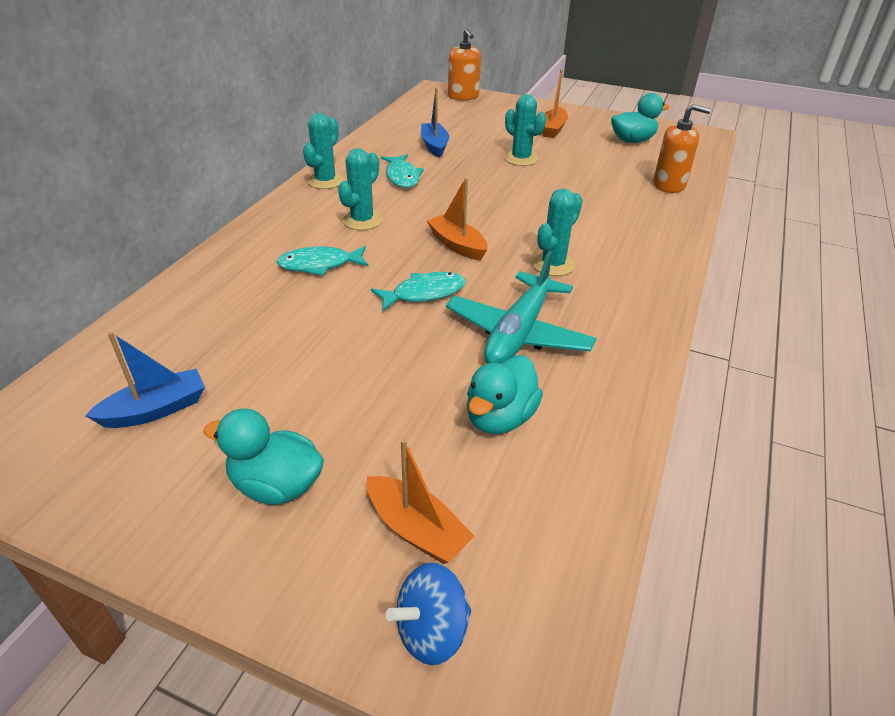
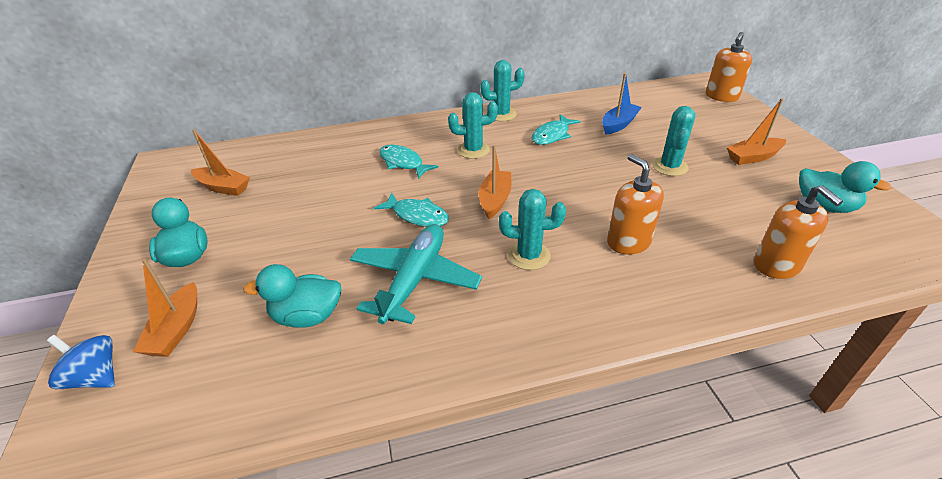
camera: 55 degrees right, 0 degrees up
blue boat [85,332,205,428] -> orange boat [191,129,250,196]
turquoise plane [446,250,597,364] -> turquoise plane turned 120 degrees clockwise [350,224,482,324]
none -> orange soap dispenser [607,154,664,255]

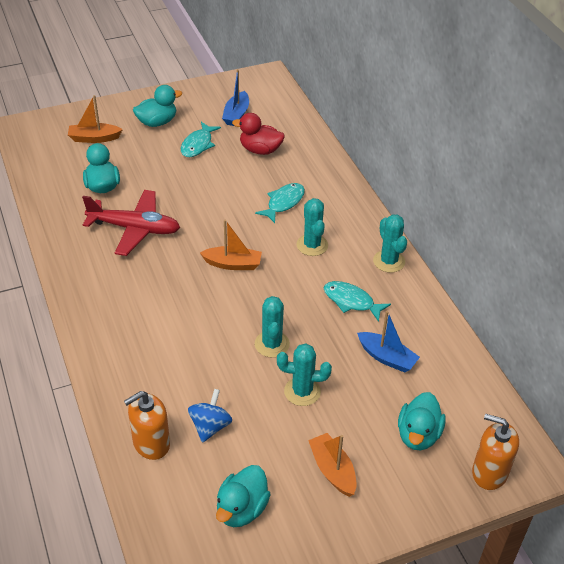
camera: 80 degrees right, 5 degrees up
blue spinning top [47,335,115,389] -> blue spinning top moved to [188,389,232,443]
orange boat [191,129,250,196] -> blue boat [222,69,249,126]
turquoise plane [350,224,482,324] -> red plane [82,190,180,256]
turquoise fish [374,192,449,227] -> turquoise fish moved to [181,122,221,157]
turquoise cactus [499,189,566,270] -> turquoise cactus moved to [255,296,290,358]
orange soap dispenser [607,154,664,255] -> none
none -> red duck [232,113,285,155]
none -> turquoise duck [398,392,446,450]

